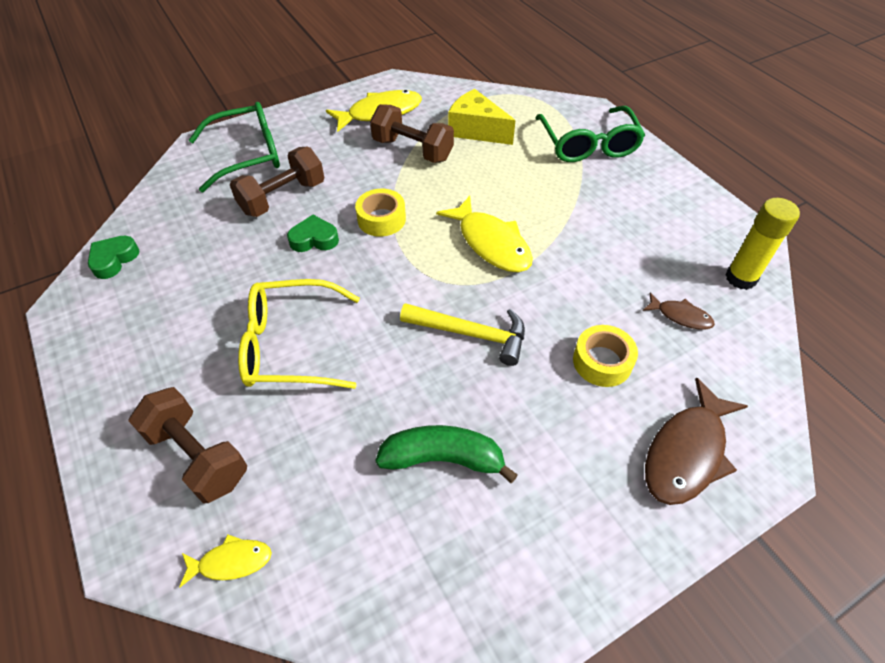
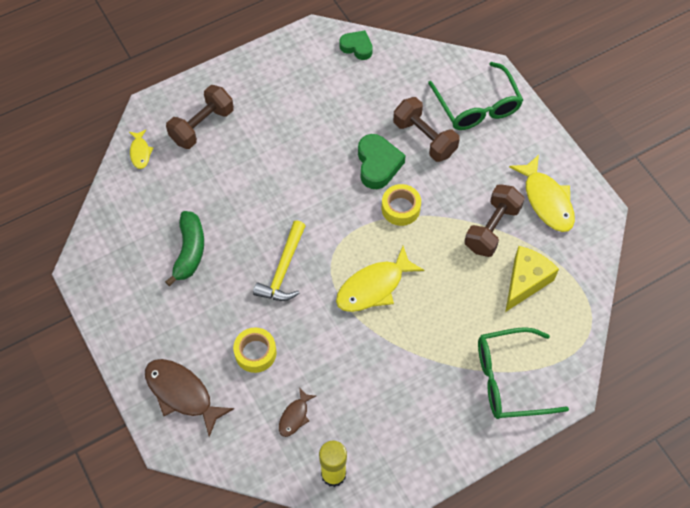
camera: 90 degrees right, 10 degrees up
yellow glasses [238,279,360,389] -> none
green heart [287,215,339,252] -> green heart [358,134,406,189], size x1.51

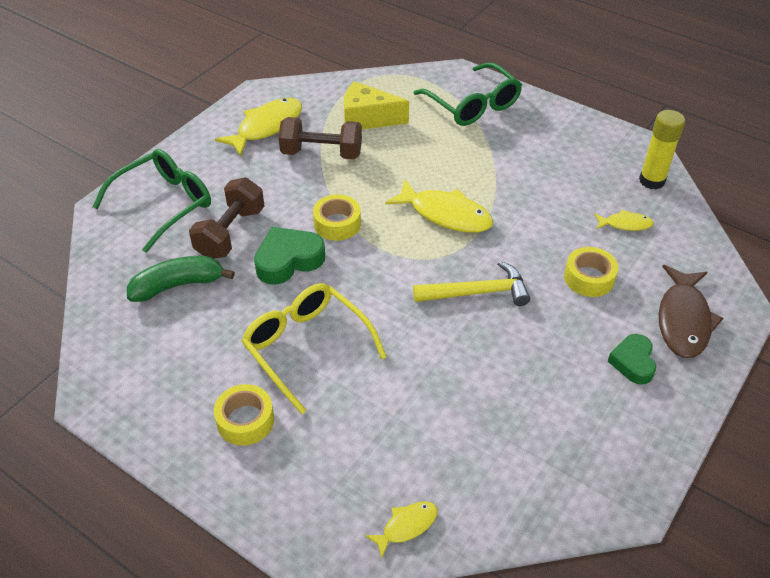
camera: 115 degrees left, 15 degrees down
green banana [165,211,204,286] -> green banana moved to [127,256,235,302]
brown dumbbell [166,85,234,149] -> none
brown fish [279,387,316,437] -> yellow fish [594,210,654,231]
green heart [339,30,373,60] -> green heart moved to [608,334,656,385]
none -> yellow tape [214,384,274,446]
none -> yellow glasses [242,283,387,414]

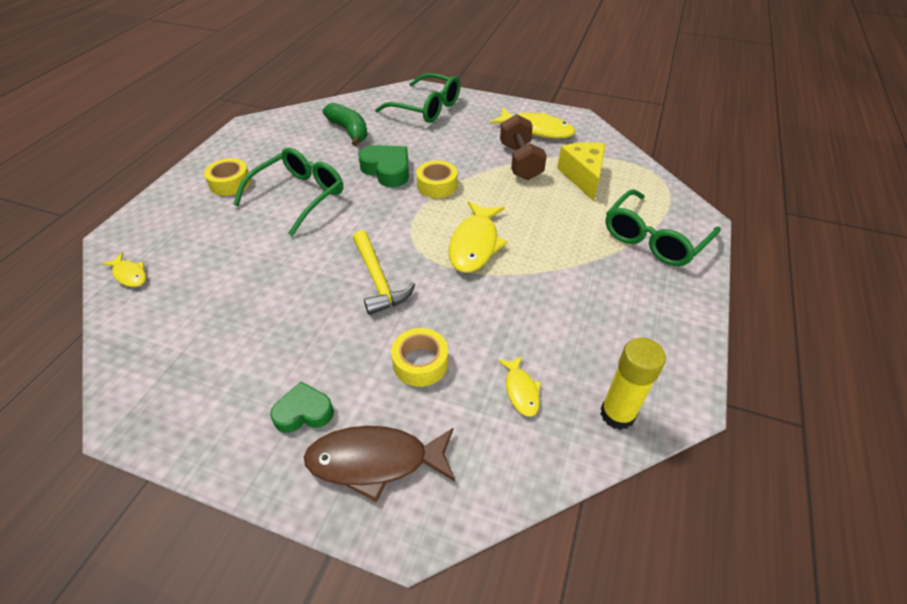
camera: 75 degrees right, 0 degrees up
brown dumbbell [189,177,265,259] -> none
yellow glasses [242,283,387,414] -> green glasses [233,148,343,236]

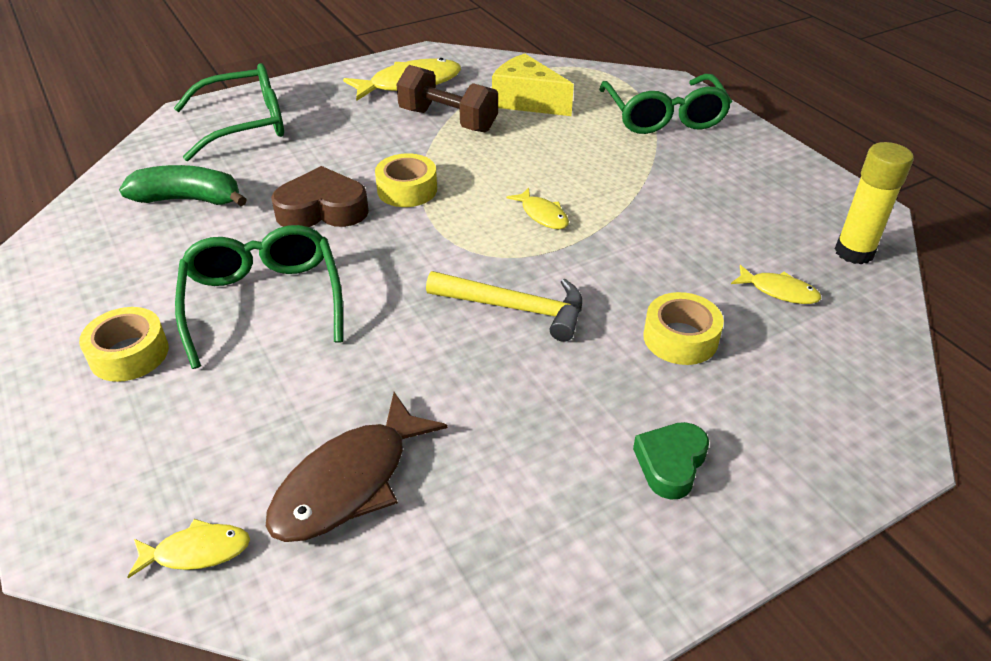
camera: 50 degrees left, 5 degrees down
brown fish [304,426,455,502] -> brown fish moved to [266,392,448,542]
green heart [358,145,409,187] -> brown heart [271,166,369,227]
yellow fish [449,201,507,273] -> yellow fish [507,187,569,229], size x0.53

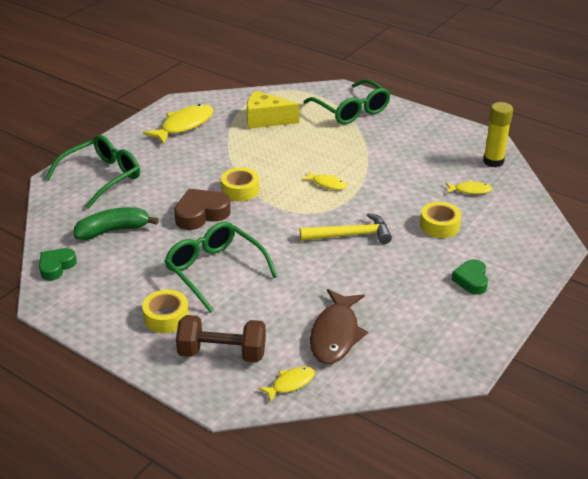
camera: 25 degrees left, 5 degrees down
brown dumbbell [396,65,498,132] -> brown dumbbell moved to [176,315,266,362]
none -> green heart [39,248,77,280]

